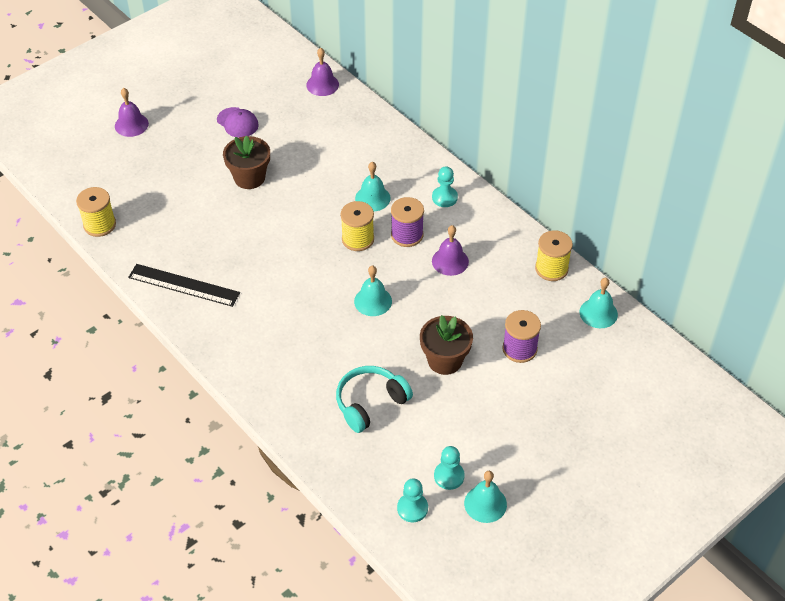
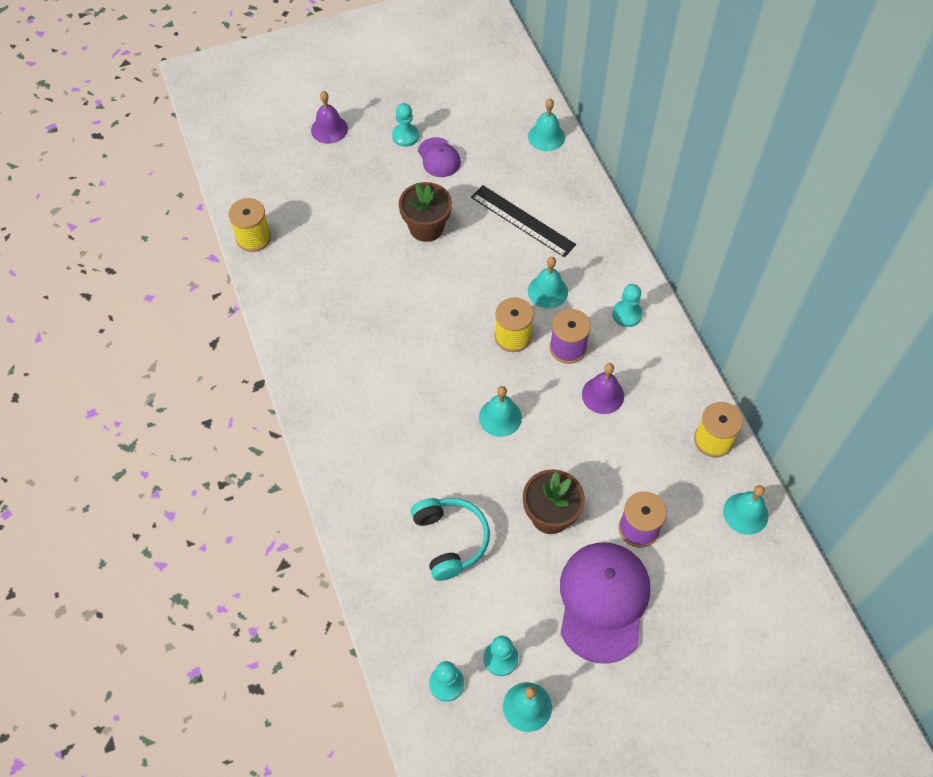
camera: 20 degrees right, 10 degrees up
black ruler [128,264,240,307] -> black ruler moved to [471,185,576,257]
purple bell [306,48,339,96] -> turquoise bell [528,99,565,151]
turquoise headphones [336,366,413,433] -> turquoise headphones turned 90 degrees clockwise [411,498,490,581]
none -> turquoise pawn [392,103,419,147]
none -> purple cap [560,542,650,664]

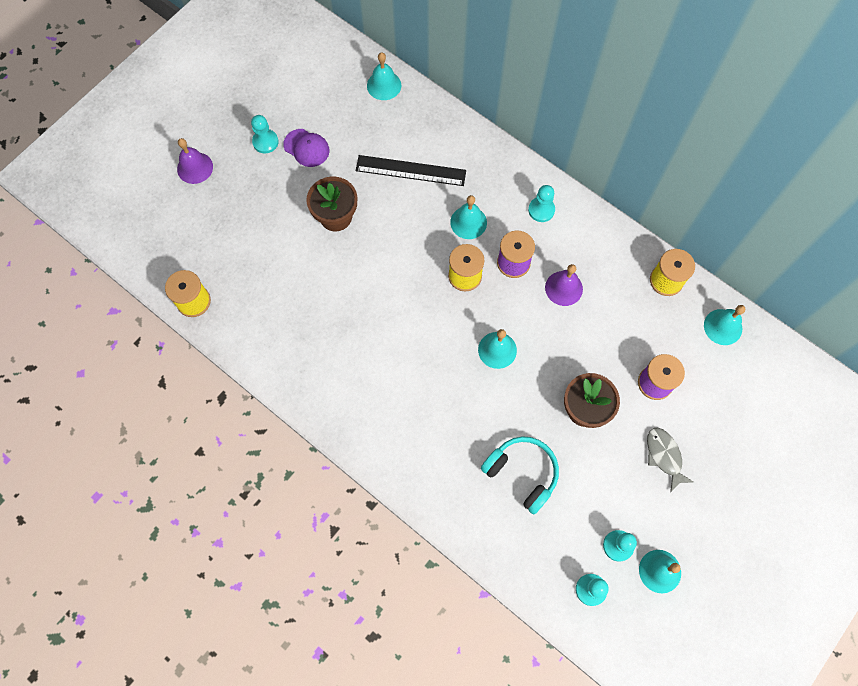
camera: 30 degrees left, 10 degrees up
purple cap [560,542,650,664] -> grey fish [647,427,693,492]

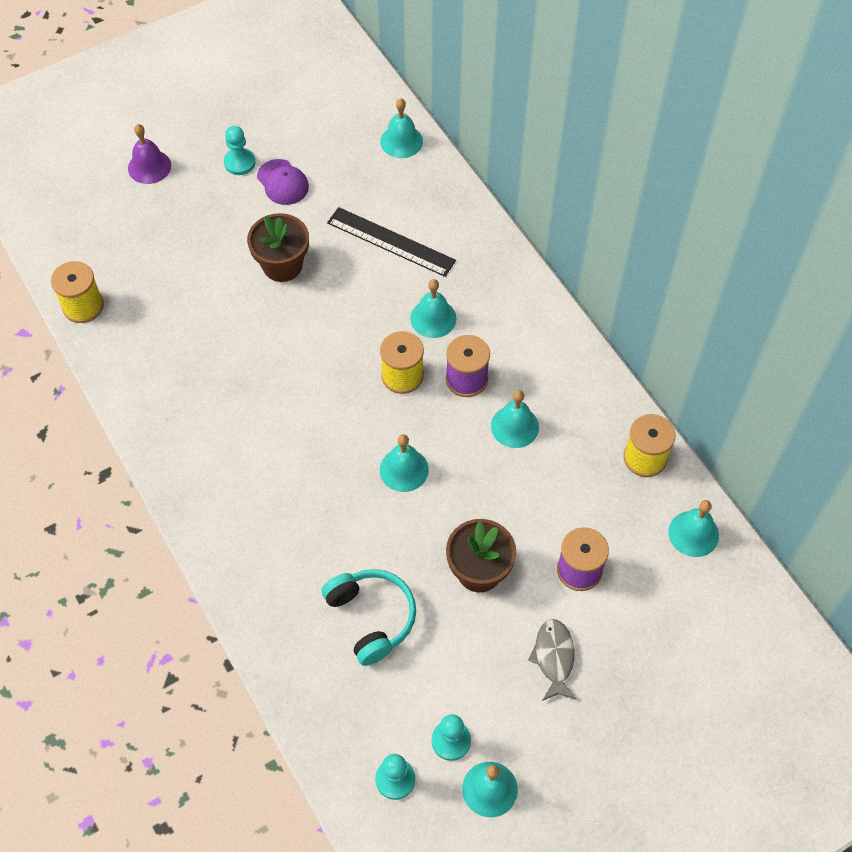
camera: 20 degrees right, 10 degrees down
turquoise pawn [528,185,555,222] -> none
purple bell [545,264,583,306] -> turquoise bell [491,390,539,448]

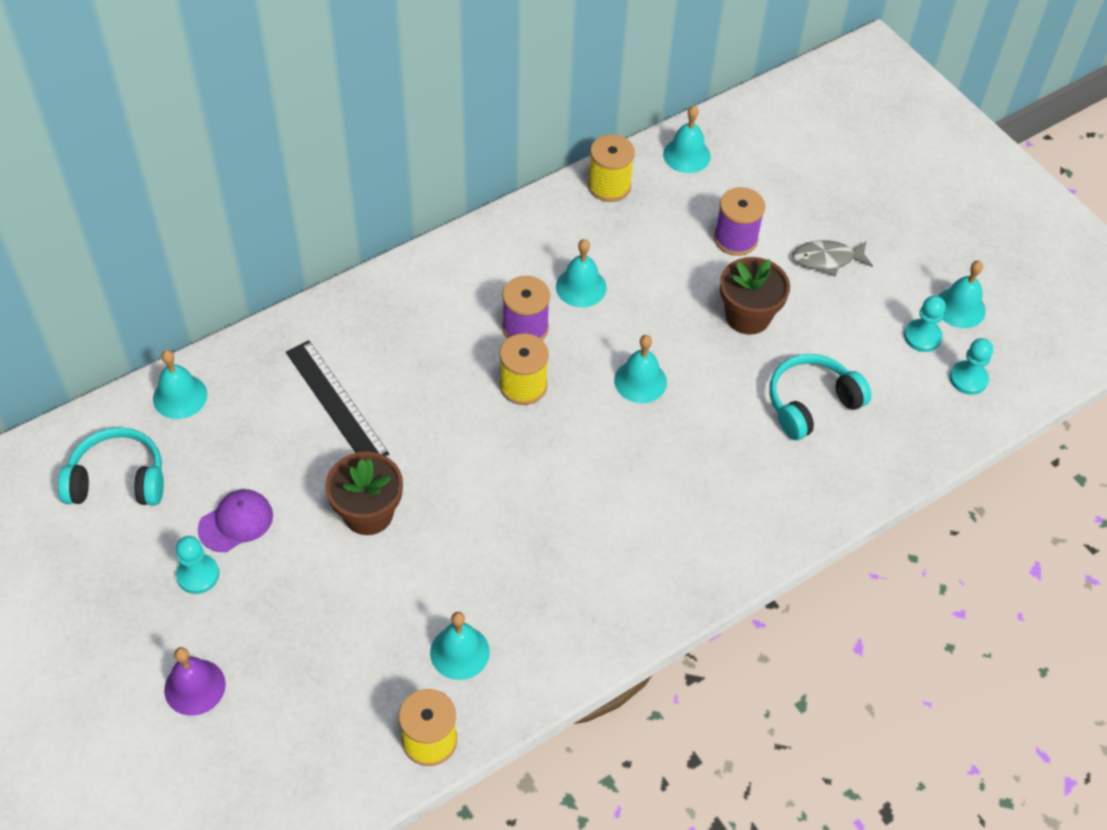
camera: 95 degrees left, 5 degrees down
black ruler [327,207,456,277] -> black ruler turned 60 degrees counterclockwise [286,340,389,456]
turquoise bell [410,279,456,338] -> turquoise bell moved to [430,612,490,680]
none -> turquoise headphones [58,427,164,506]

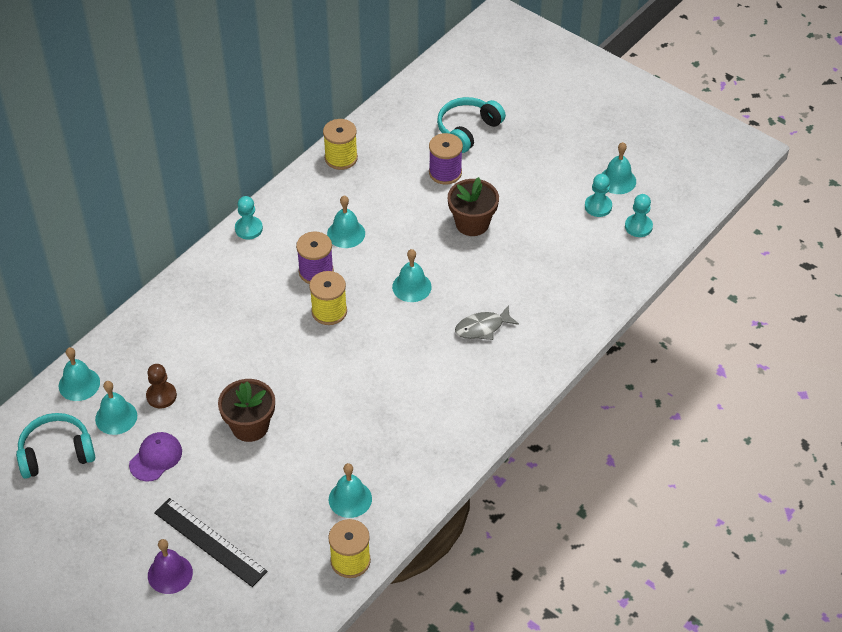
camera: 15 degrees left, 5 degrees down
turquoise pawn [176,536,219,594] -> turquoise pawn moved to [235,196,263,239]
black ruler [286,340,389,456] -> black ruler moved to [154,498,268,587]
turquoise bell [663,105,711,173] -> turquoise bell moved to [95,381,137,435]
turquoise headphones [769,354,872,440] -> turquoise headphones moved to [437,97,506,153]
grey fish [792,240,873,277] -> grey fish moved to [455,305,519,340]
none -> brown pawn [146,364,177,408]

